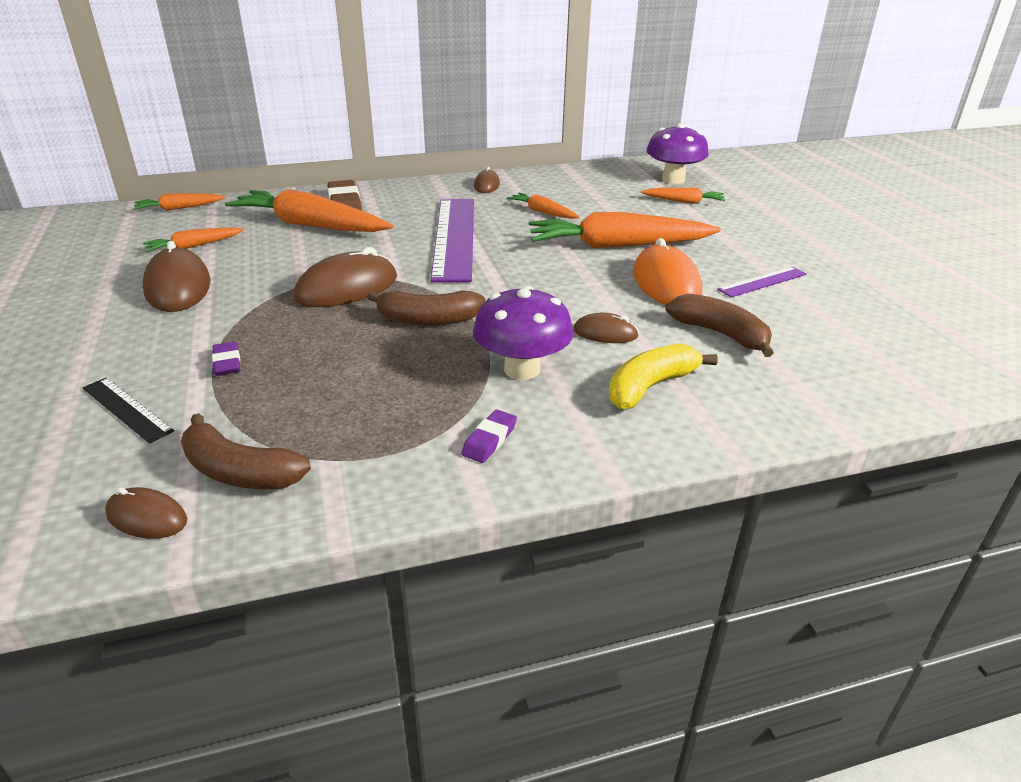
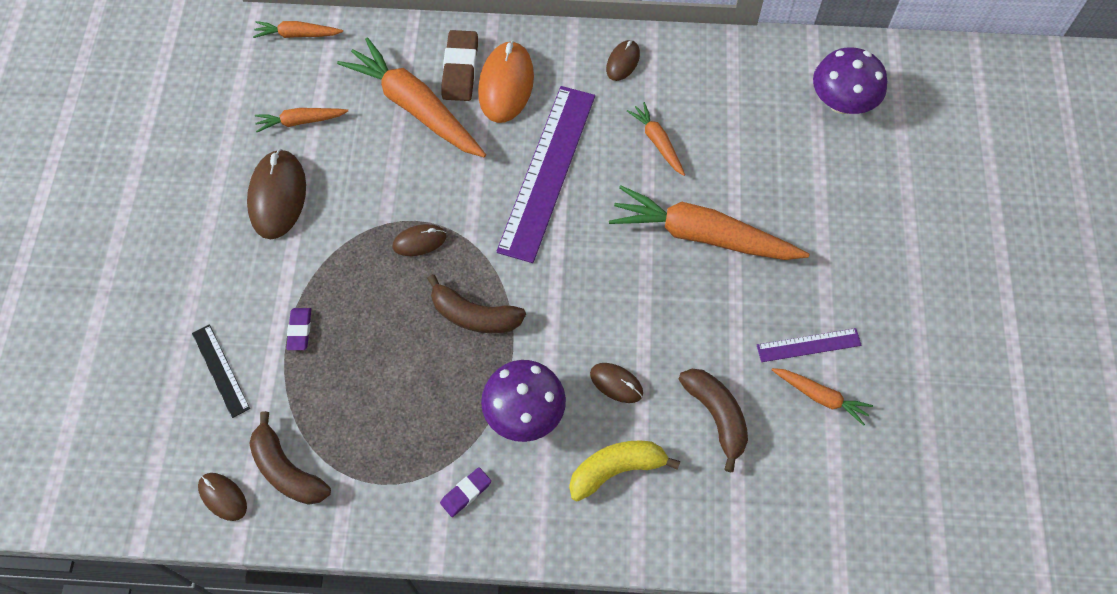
camera: 20 degrees right, 30 degrees up
brown mouse [293,247,397,307] -> brown mouse [393,224,446,256], size x0.54
orange mouse [633,238,702,305] -> orange mouse moved to [478,41,534,123]
orange carrot [641,188,725,204] -> orange carrot moved to [771,368,873,426]

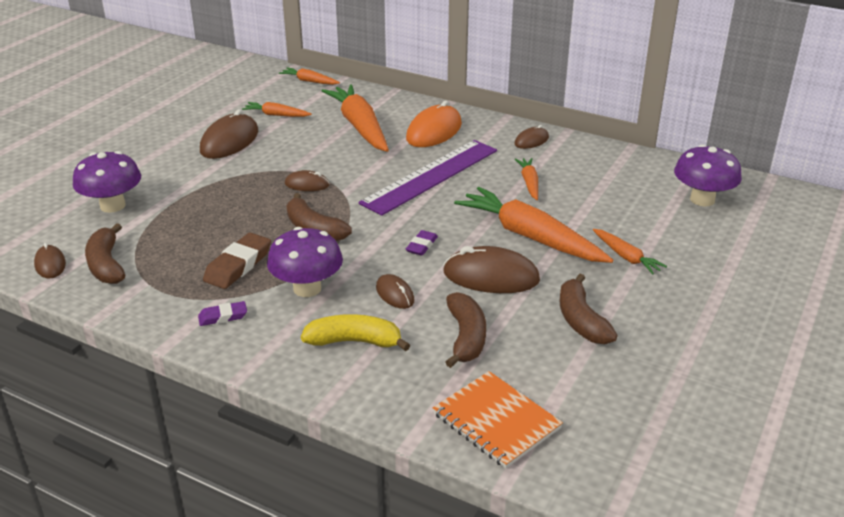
camera: 25 degrees right, 30 degrees down
black ruler [192,324,250,418] -> purple mushroom [73,151,141,213]
purple eraser [286,308,311,350] -> purple eraser moved to [406,230,438,256]
brown eraser [442,30,478,101] -> brown eraser moved to [203,233,271,289]
purple ruler [757,328,862,362] -> brown banana [559,274,617,344]
orange carrot [771,368,873,426] -> orange carrot moved to [593,229,667,274]
none -> orange notebook [433,371,563,468]
none -> brown mouse [443,246,540,293]

